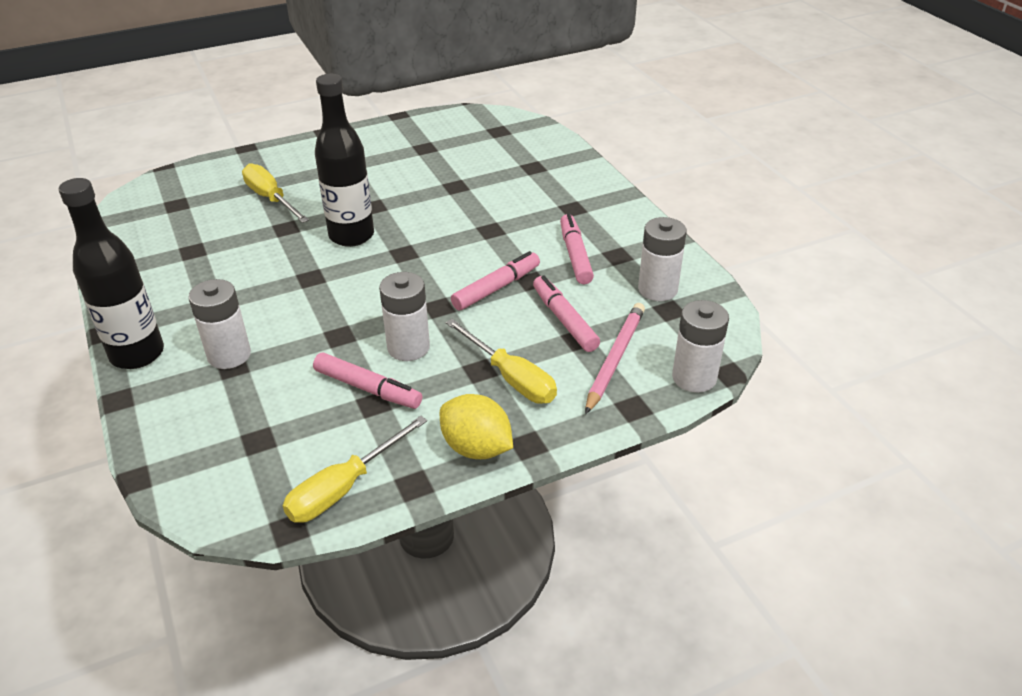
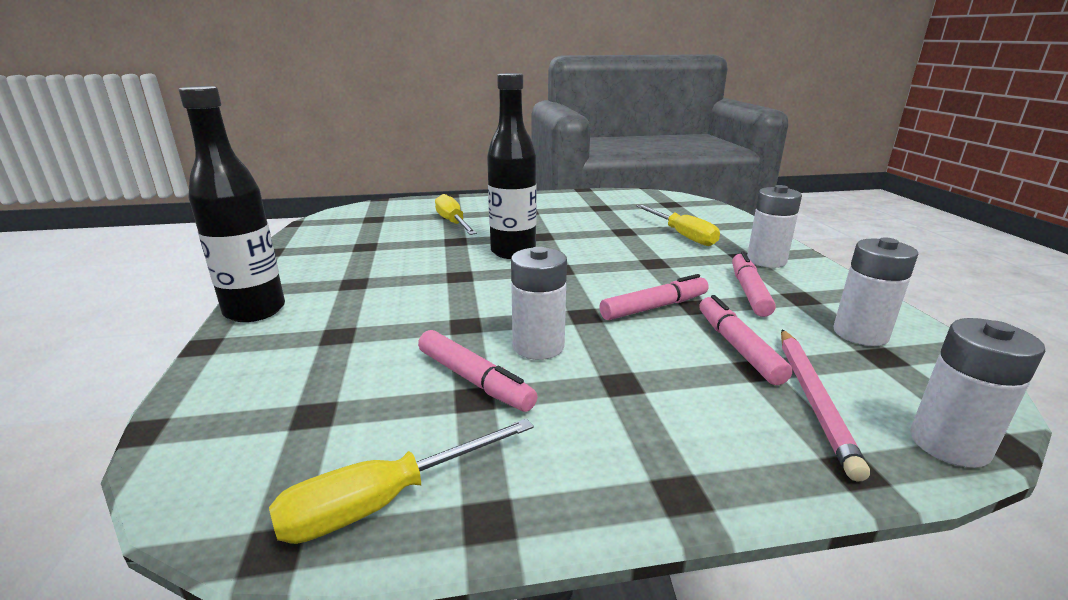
camera: 15 degrees right, 15 degrees down
white battery [188,279,251,369] -> white battery moved to [747,185,802,268]
yellow lemon [440,394,513,459] -> none
yellow screwdriver [446,319,557,404] -> yellow screwdriver moved to [636,205,720,246]
pink pencil [585,303,645,414] -> pink pencil turned 150 degrees clockwise [781,329,870,482]

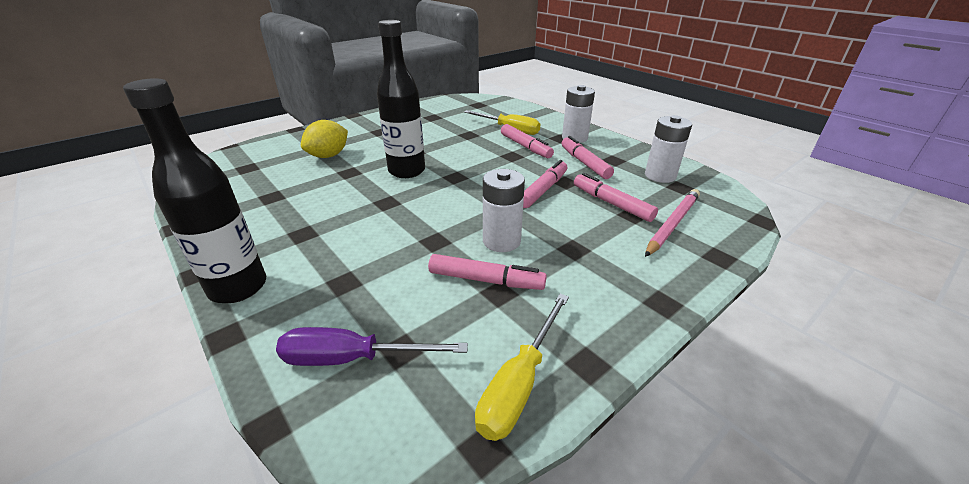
camera: 30 degrees left, 10 degrees up
yellow screwdriver [435,194,477,235] -> yellow lemon [301,120,348,158]
pink pencil [781,329,870,482] -> pink pencil turned 120 degrees counterclockwise [645,189,700,257]
white battery [910,318,1045,468] -> none
none -> purple screwdriver [276,327,468,366]
none -> pink marker [501,124,554,158]

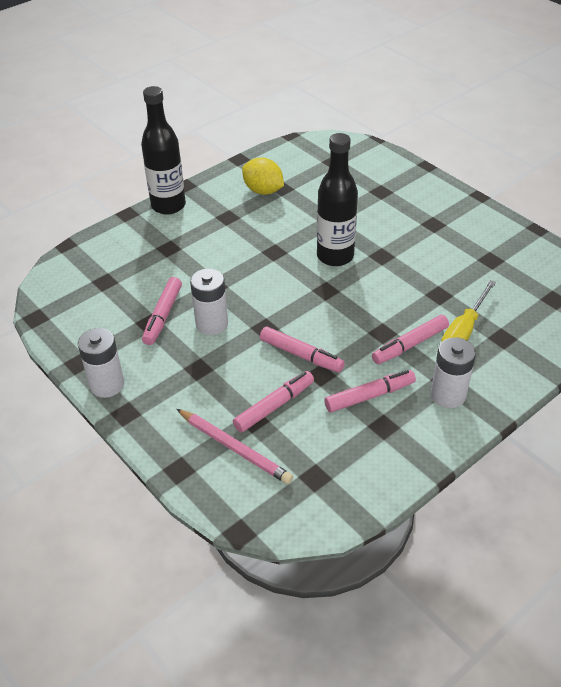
camera: 90 degrees right, 10 degrees up
purple screwdriver [276,327,468,366] -> none
yellow lemon [301,120,348,158] -> yellow lemon moved to [242,158,284,195]
yellow screwdriver [475,294,569,441] -> none
white battery [645,115,692,183] -> white battery moved to [78,328,124,398]

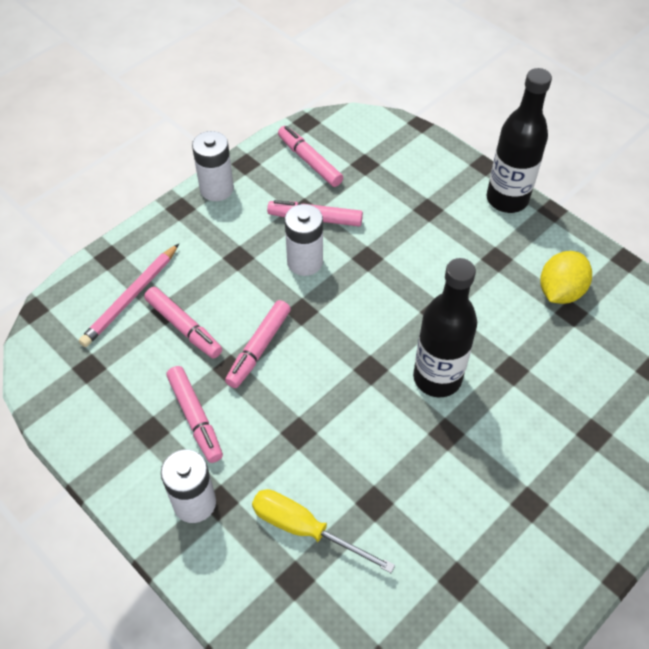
camera: 85 degrees right, 10 degrees up
pink marker [372,315,449,364] -> pink marker moved to [278,126,343,187]

